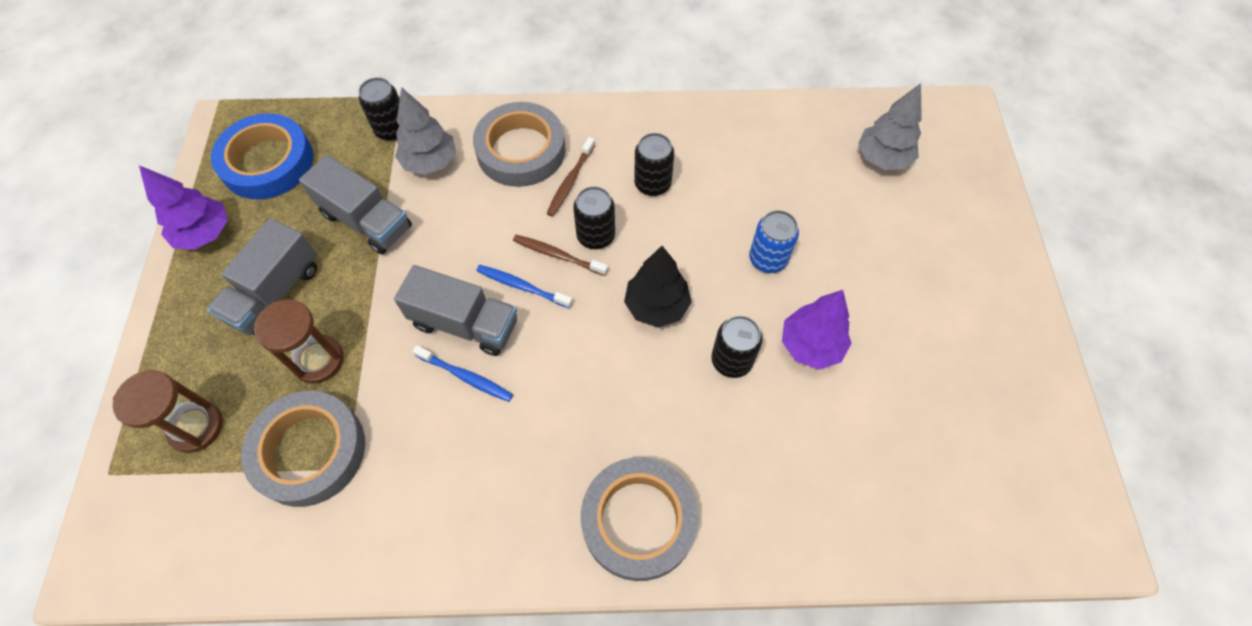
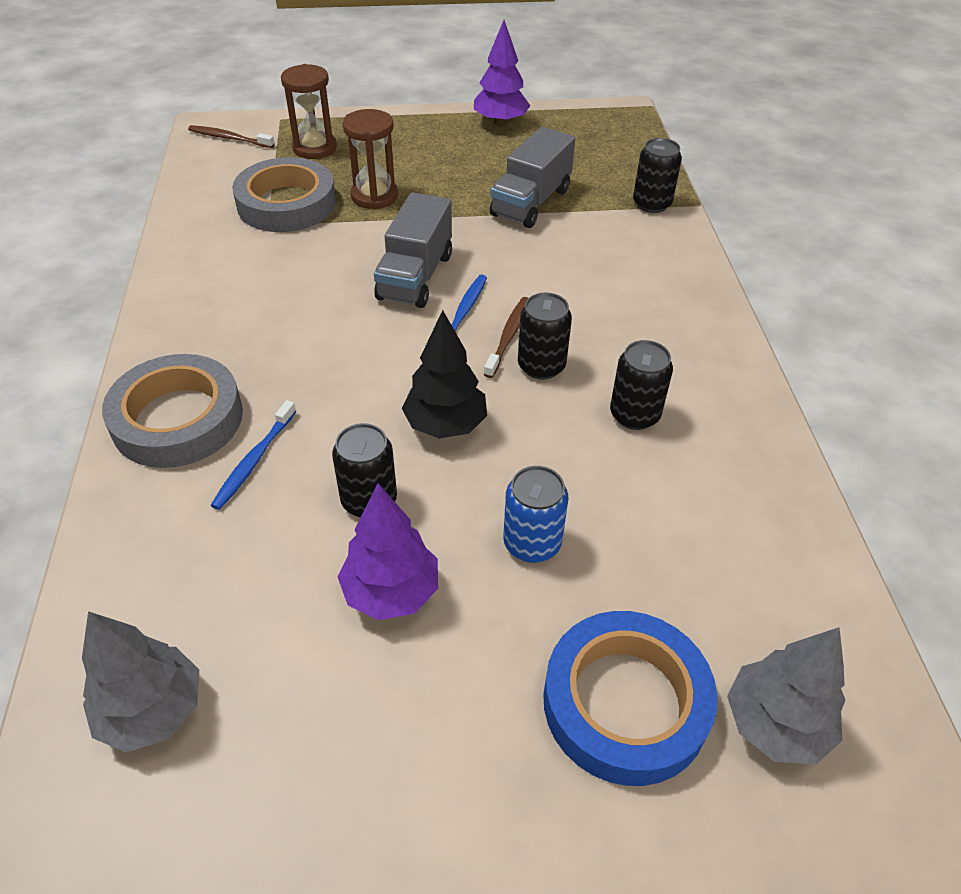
camera: 85 degrees right, 15 degrees down
grey truck [207,218,317,336] -> none
blue tape [211,113,313,200] -> blue tape moved to [543,611,717,786]
grey tree [395,87,456,175] -> grey tree moved to [82,611,199,752]
blue toothbrush [412,345,513,402] -> blue toothbrush moved to [211,400,296,510]
grey tape [473,102,566,187] -> none
brown toothbrush [546,137,595,217] -> brown toothbrush moved to [188,125,275,148]

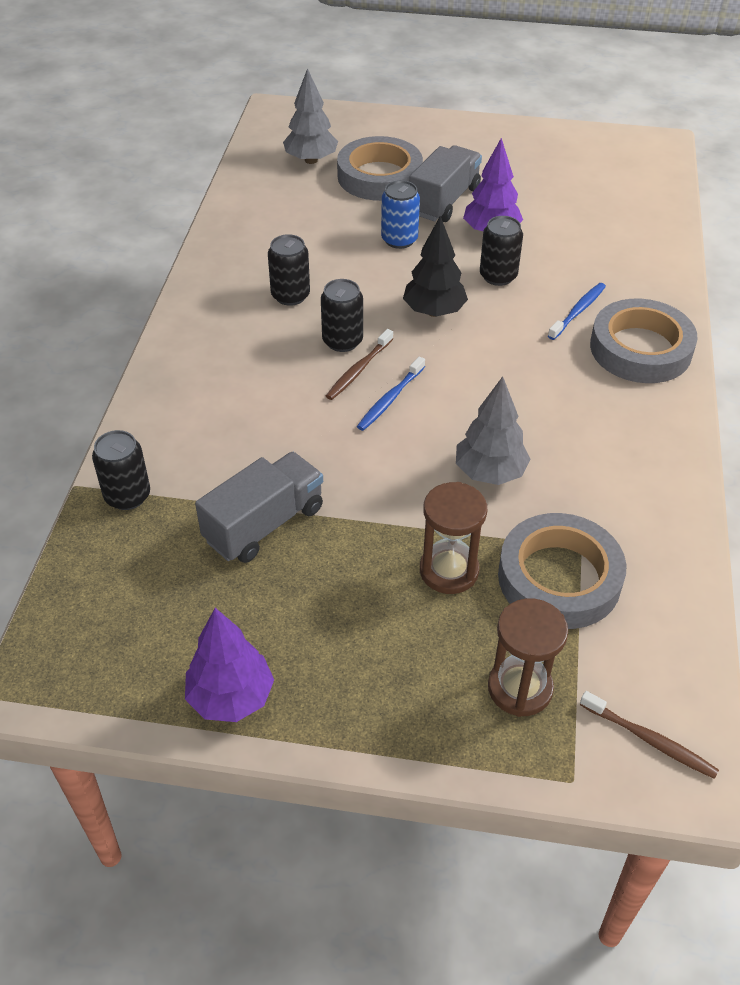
camera: 165 degrees left, 0 degrees up
grey tree [82,611,199,752] -> grey tree moved to [456,376,531,485]
grey truck [374,192,452,308] -> grey truck moved to [409,145,482,222]
blue tape [543,611,717,786] -> grey tape [337,136,423,201]

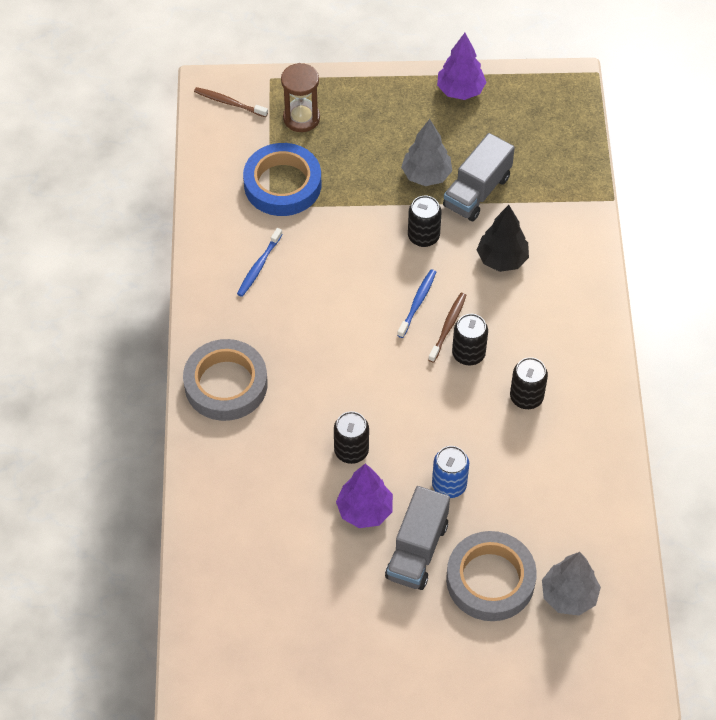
camera: 170 degrees right, 10 degrees up
black can [92,430,150,510] -> black can moved to [408,196,441,247]
black tree [403,216,468,317] -> black tree moved to [477,205,529,272]
brown hourglass [420,482,487,594] -> none
grey tree [456,376,531,485] -> grey tree moved to [401,119,452,186]
grey tape [498,513,626,629] -> blue tape [243,143,321,216]
blue toothbrush [548,283,606,340] -> blue toothbrush moved to [237,228,283,297]

